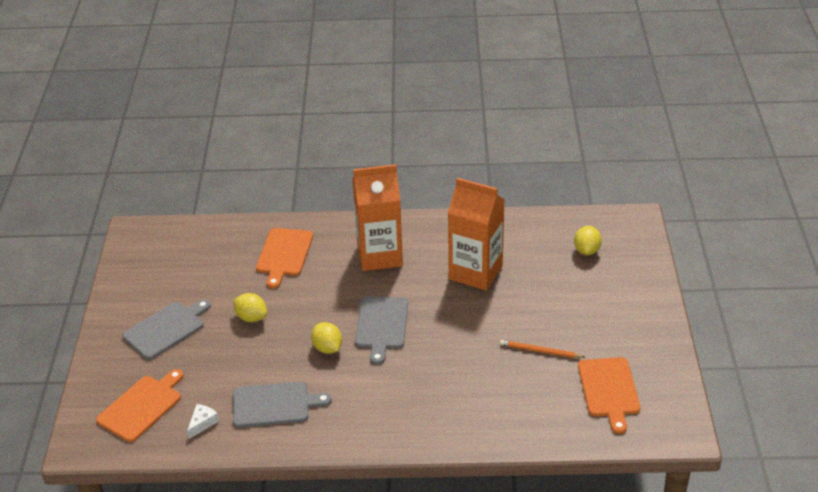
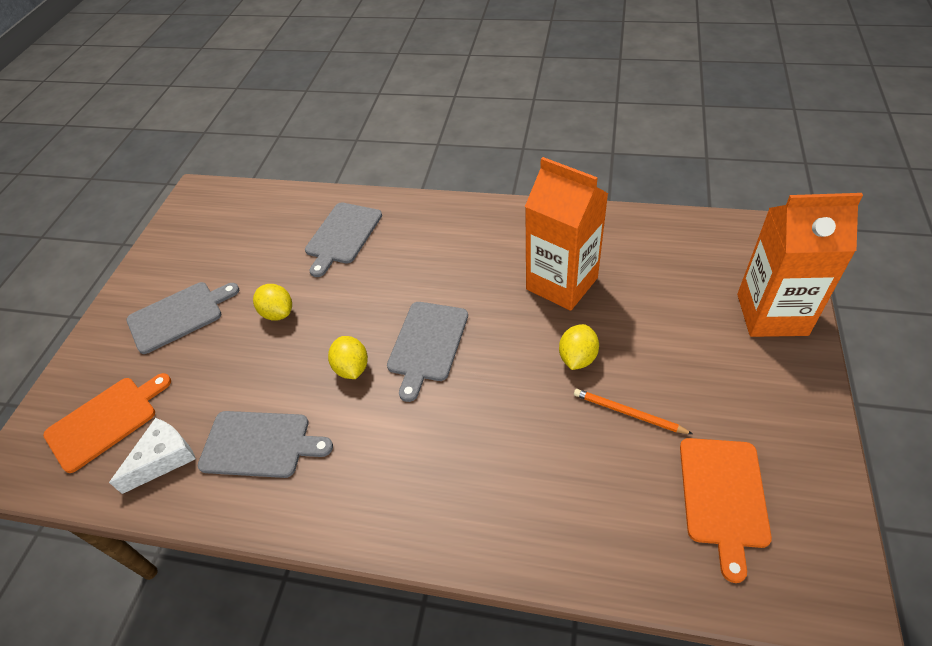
camera: 15 degrees right, 10 degrees up
white cheese [187,404,219,439] -> white cheese [109,418,196,494], size x1.56
orange cutting board [256,228,313,288] -> grey cutting board [305,202,382,277]
orange carton [352,164,403,271] -> orange carton moved to [737,193,863,337]
yellow lemon [574,226,602,255] -> yellow lemon moved to [559,324,599,370]

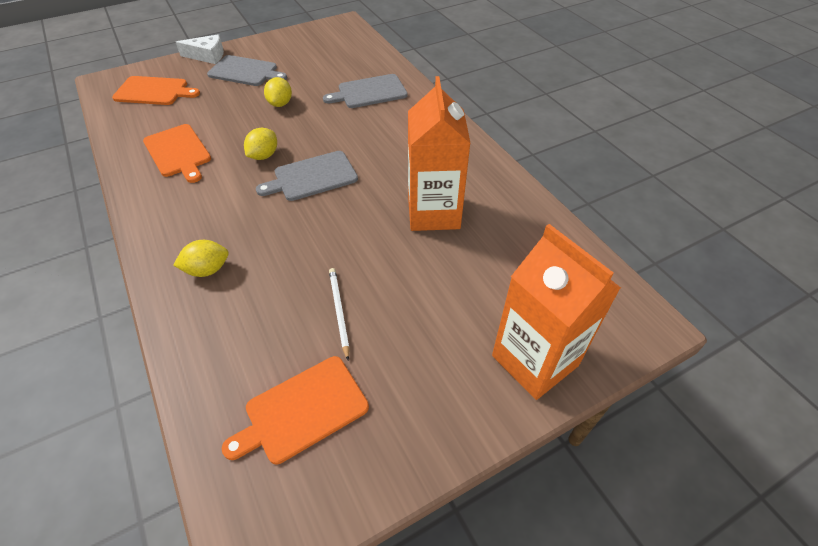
camera: 45 degrees right, 0 degrees up
white cheese [109,418,196,494] -> white cheese moved to [176,34,224,64]
grey cutting board [198,411,333,478] -> orange cutting board [143,124,211,183]
yellow lemon [559,324,599,370] -> yellow lemon moved to [173,240,229,277]
orange pencil [574,389,693,434] -> white pencil [329,268,350,360]

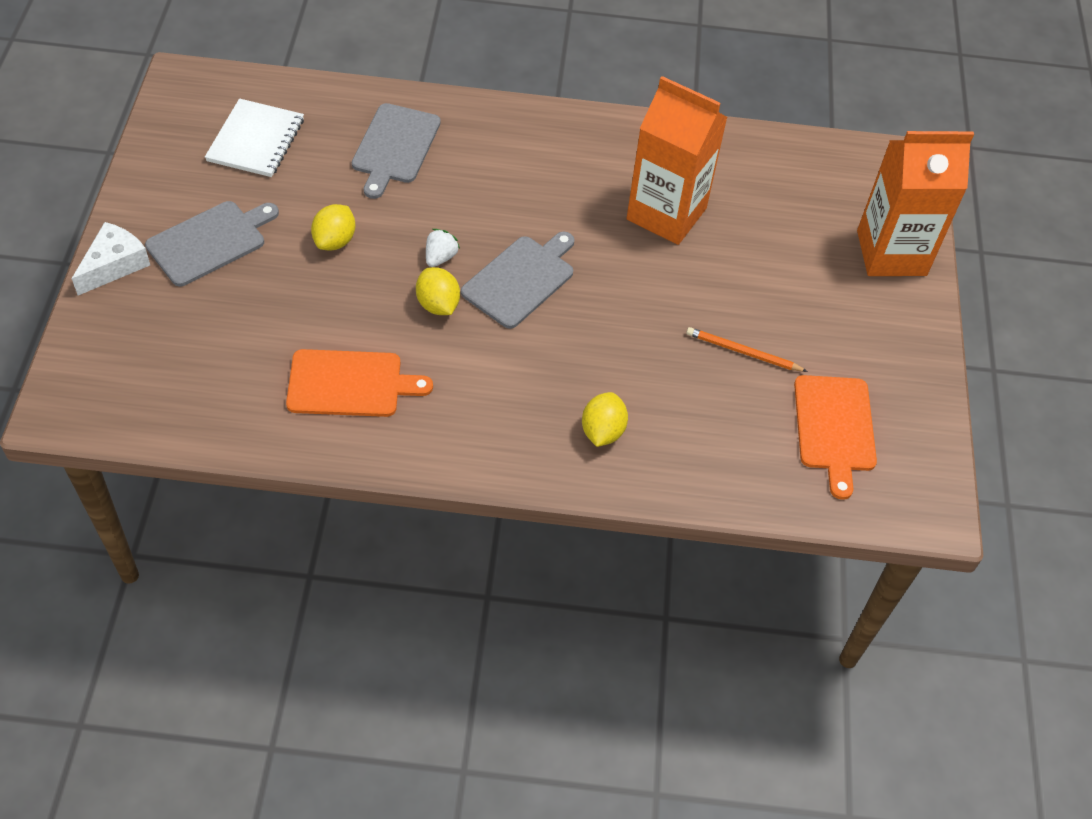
camera: 60 degrees left, 5 degrees up
orange cutting board [112,76,200,105] -> none
grey cutting board [256,151,358,201] -> grey cutting board turned 150 degrees counterclockwise [461,232,575,329]
yellow lemon [264,77,292,107] -> yellow lemon turned 75 degrees clockwise [311,204,355,250]
white pencil [329,268,350,360] -> orange pencil [686,327,808,372]
none -> white notebook [205,98,304,177]
none -> white strawberry [426,229,460,267]

